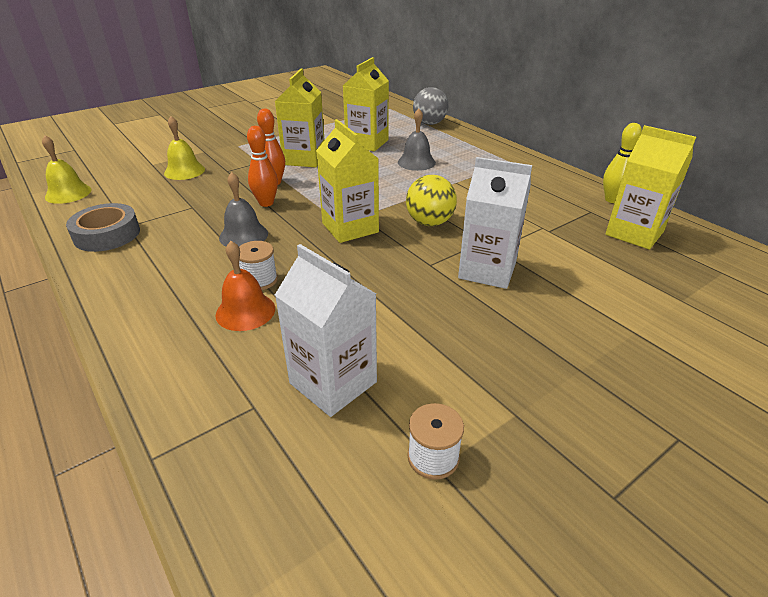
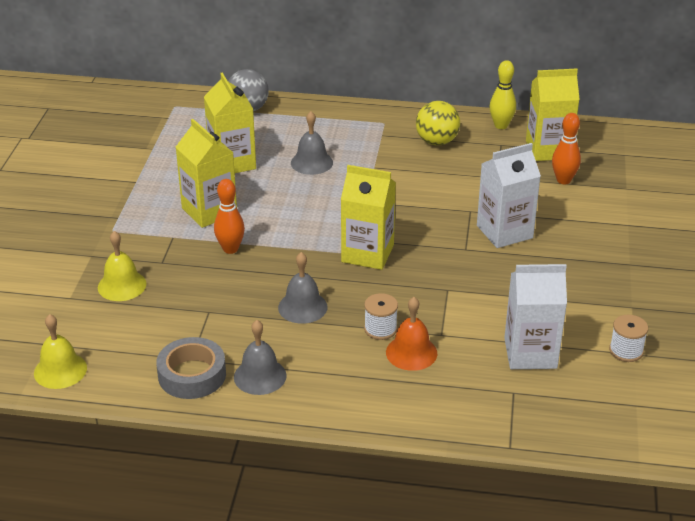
camera: 45 degrees left, 0 degrees up
orange bowling pin [247,126,278,207] -> orange bowling pin moved to [552,113,581,184]
yellow ball [406,175,457,226] -> yellow ball moved to [416,101,460,145]
none -> grey bell [234,320,287,395]

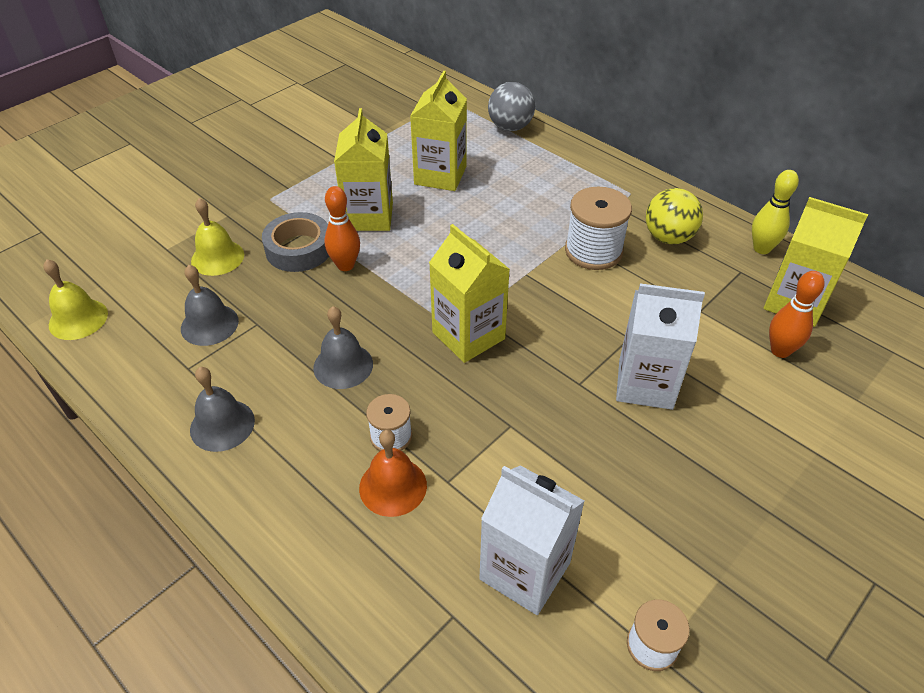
camera: 35 degrees right, 10 degrees up
grey tape [156,337,226,399] -> grey tape moved to [262,212,329,272]
grey bell [291,111,333,175] -> grey bell moved to [181,265,239,346]
none -> white spool [565,186,632,270]

